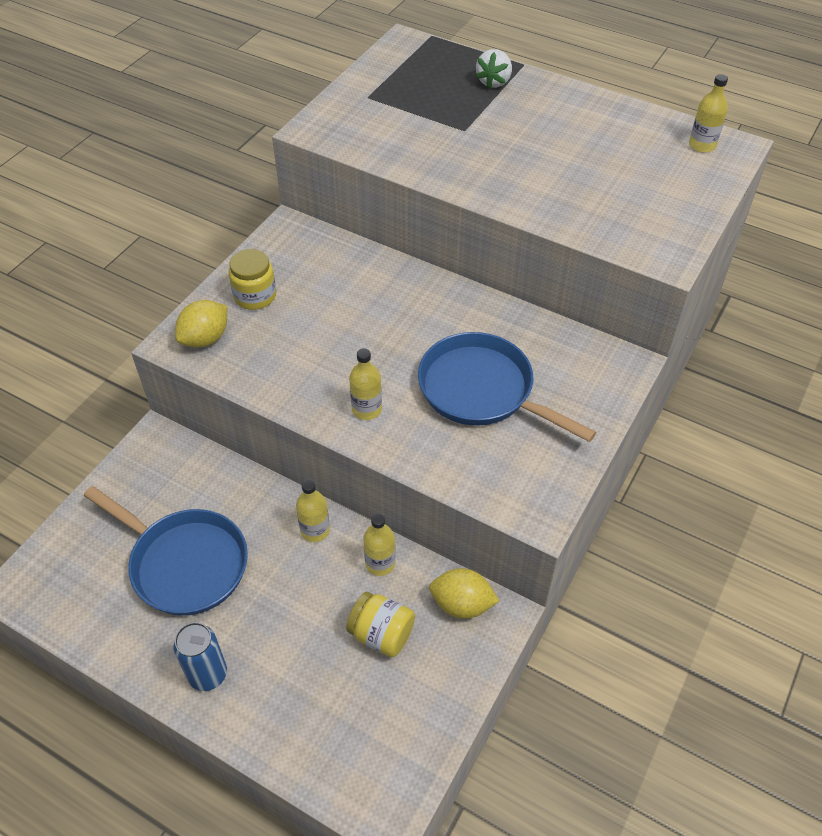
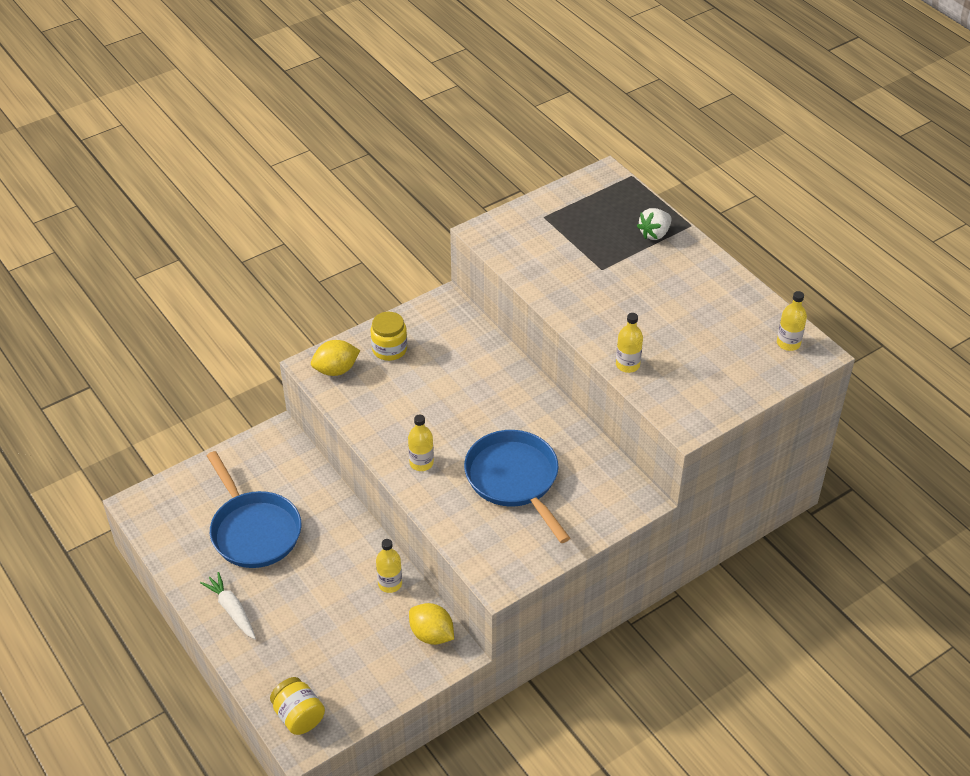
camera: 25 degrees right, 5 degrees down
blue can [174,622,227,691] -> white carrot [200,572,256,639]
yellow bottle [296,479,330,542] -> yellow bottle moved to [616,313,643,373]
yellow jar [346,592,415,657] -> yellow jar moved to [270,677,325,735]

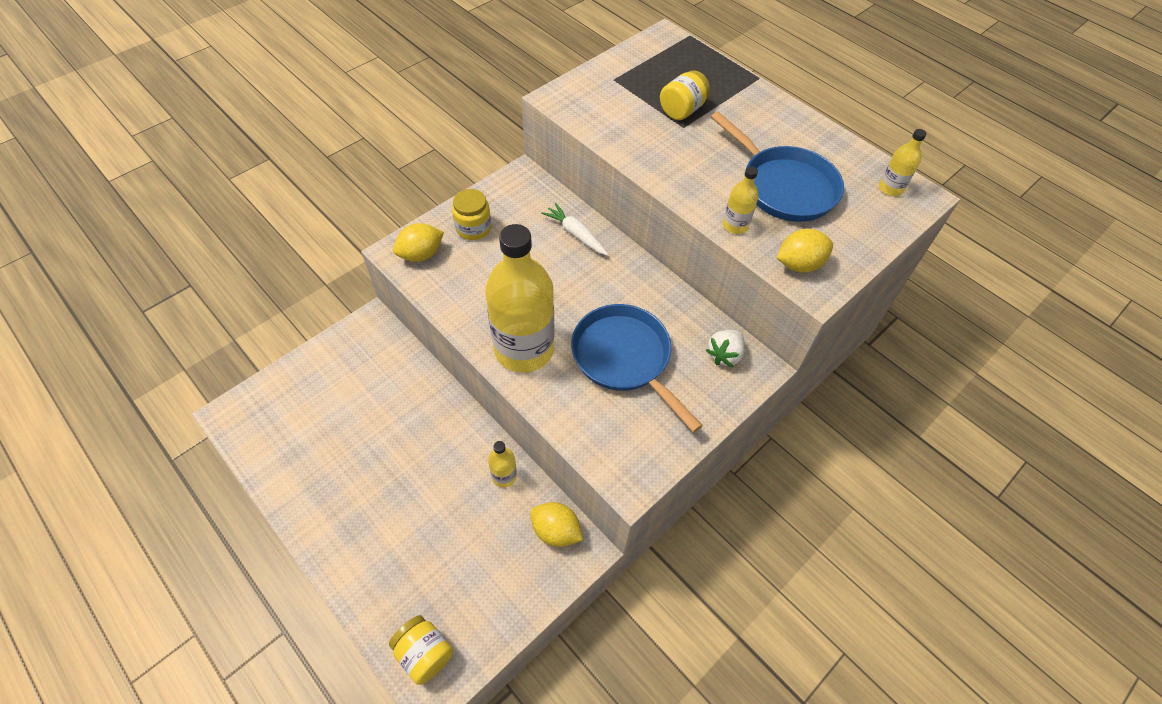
camera: 10 degrees left, 10 degrees up
white carrot [200,572,256,639] -> white carrot moved to [541,203,608,256]
blue pan [207,451,301,568] -> blue pan moved to [711,112,844,222]
yellow bottle [408,414,434,471] -> yellow bottle [485,224,555,373], size x2.33
white strawberry [637,208,672,240] -> white strawberry moved to [706,330,745,367]
none -> yellow jar [660,70,710,120]
none -> yellow lemon [777,229,833,273]

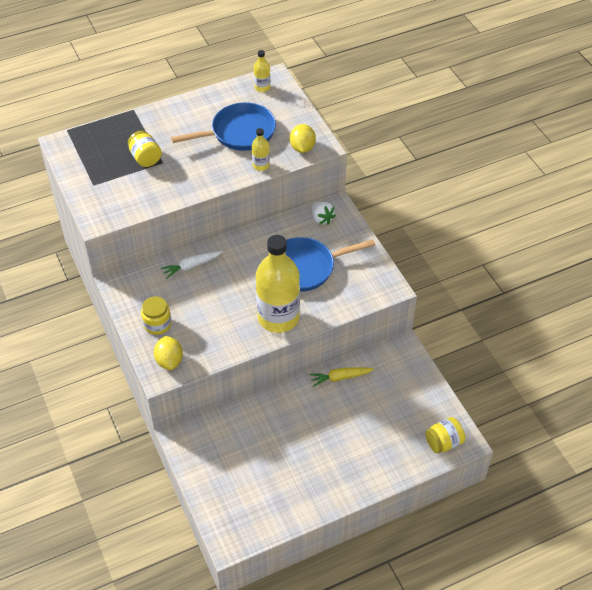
camera: 70 degrees left, 5 degrees down
yellow bottle [488,441,517,487] -> yellow carrot [310,367,374,387]
yellow lemon [530,502,583,547] -> none

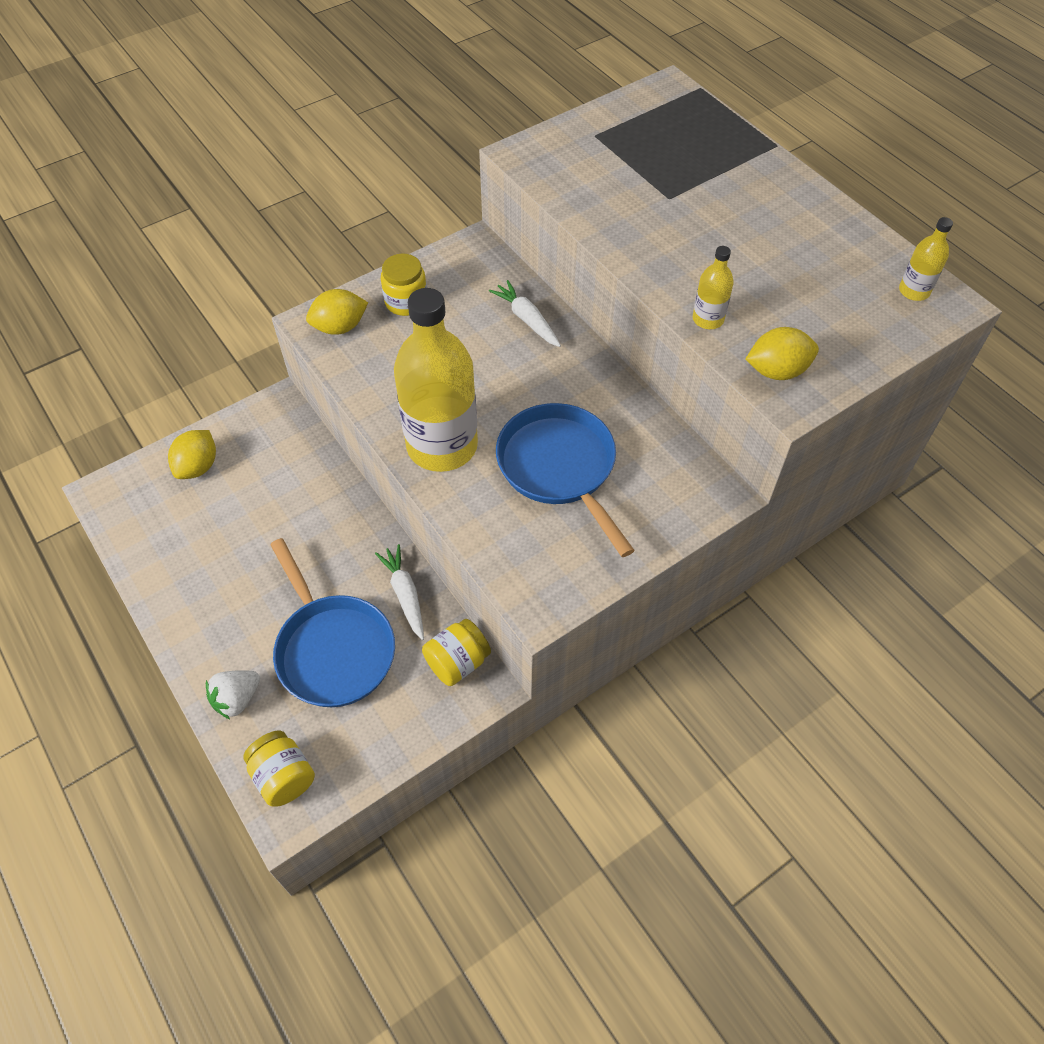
camera: 80 degrees right, 5 degrees up
yellow jar [128,131,162,167] -> yellow jar moved to [422,619,491,686]
blue pan [171,102,276,151] -> blue pan moved to [270,538,395,707]
yellow carrot [310,367,374,387] -> white carrot [375,544,424,640]
white strawberry [311,202,336,225] -> white strawberry moved to [206,670,260,719]
none -> yellow lemon [168,430,216,479]

